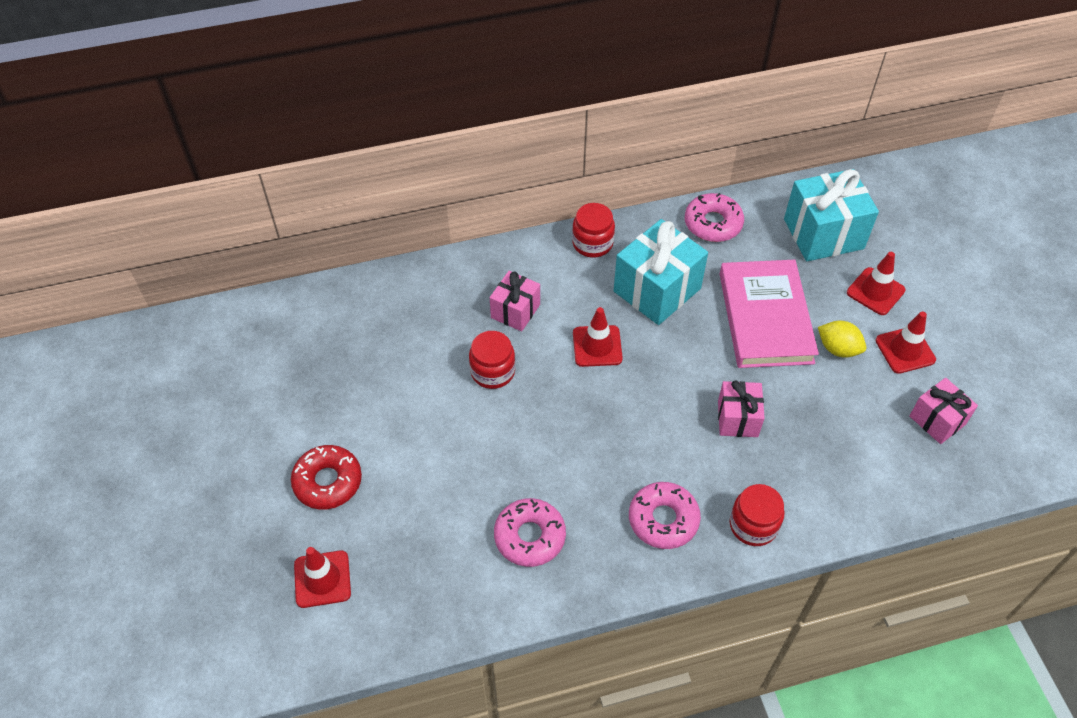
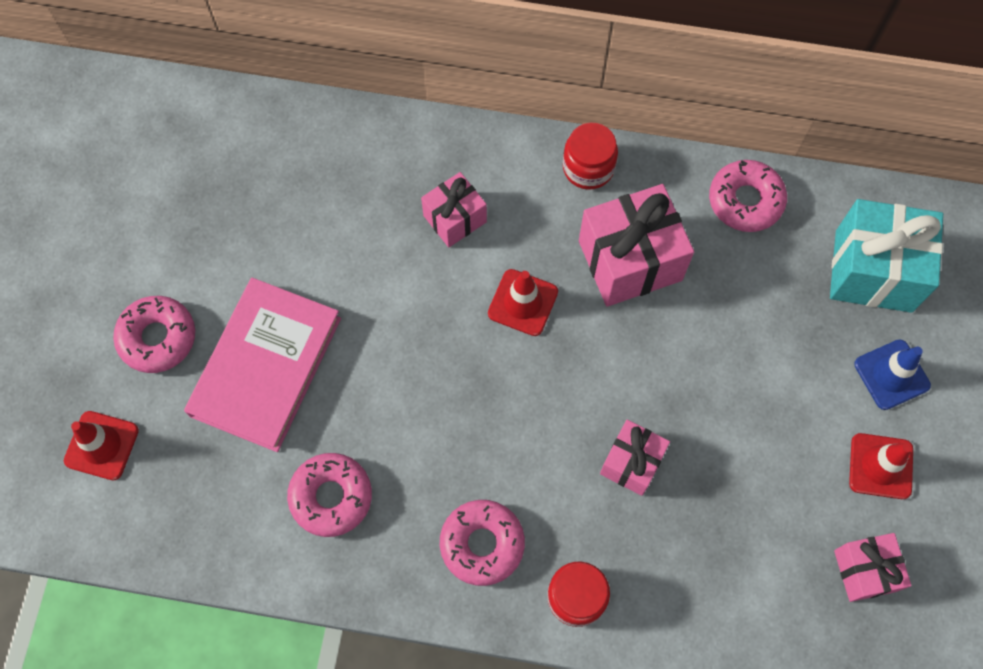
camera: 25 degrees right, 15 degrees up
red donut [291,445,362,510] -> pink donut [113,296,195,373]
red jar [469,331,515,389] -> none
turquoise gift [614,219,708,325] -> pink gift [579,184,694,307]
pink book [720,260,819,368] -> pink book moved to [184,278,341,452]
yellow lemon [818,321,866,358] -> none
red traffic cone [847,252,905,315] -> blue traffic cone [854,339,931,410]

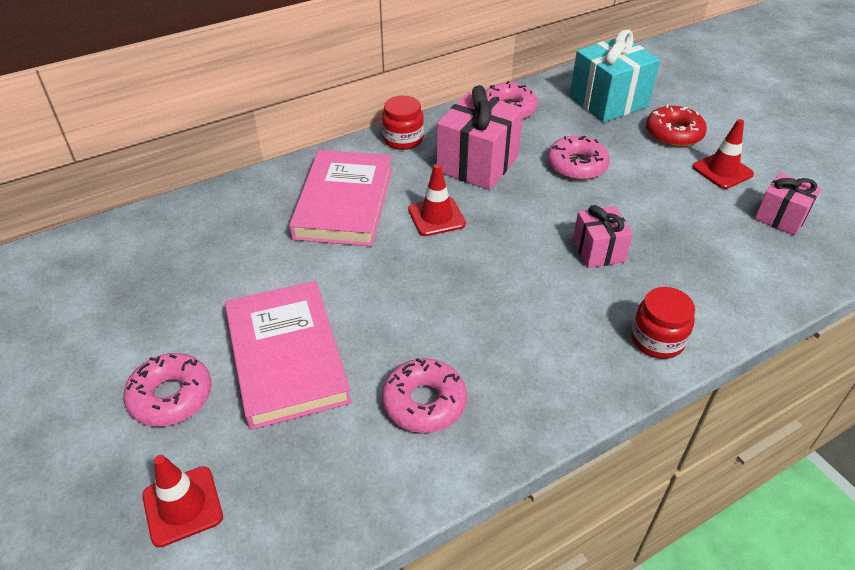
camera: 40 degrees left, 25 degrees down
pink gift [421,172,487,247] -> pink book [289,150,392,247]
pink donut [440,500,525,586] -> pink donut moved to [547,136,610,180]
blue traffic cone [854,339,931,410] -> red donut [646,105,707,147]

